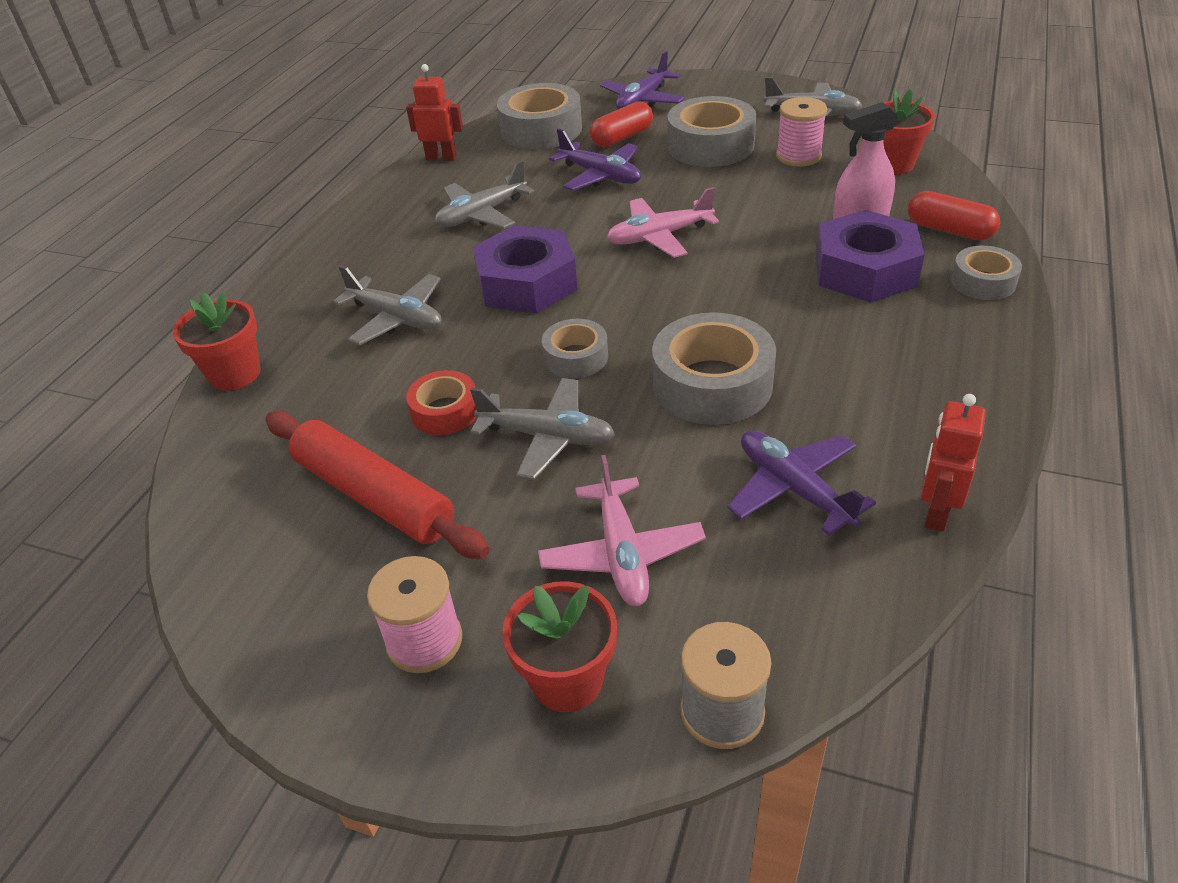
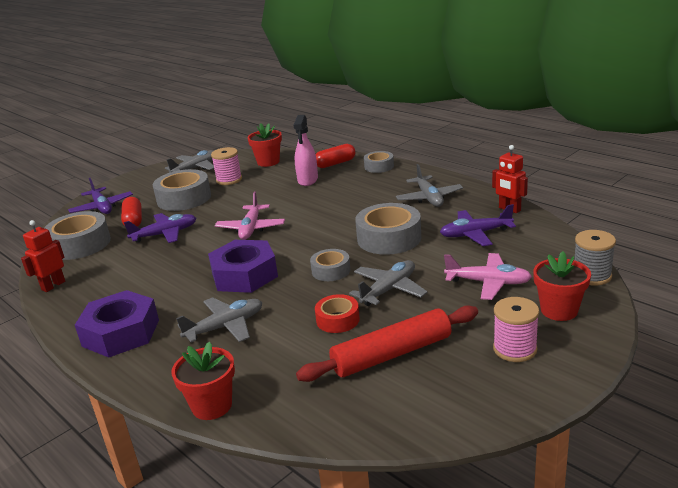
camera: 65 degrees left, 15 degrees down
grey plane [435,161,534,229] -> grey plane moved to [396,164,463,207]
purple nut [816,210,925,303] -> purple nut moved to [75,290,159,357]

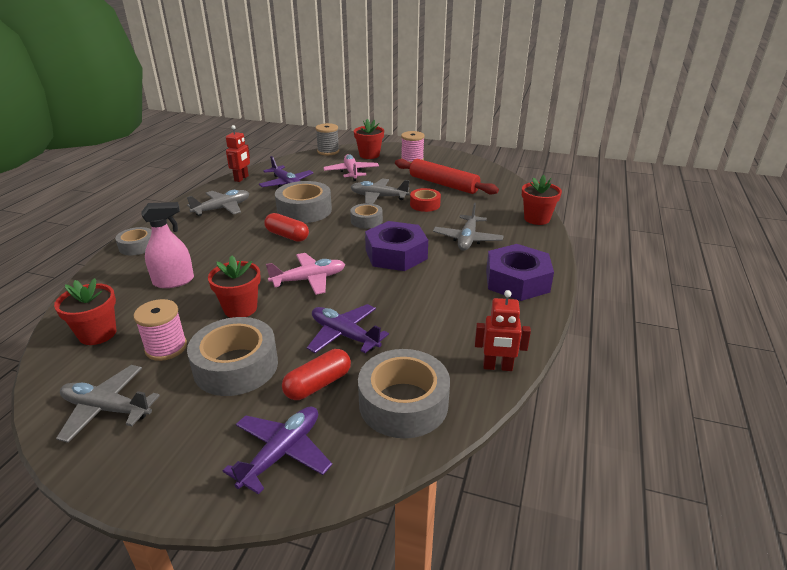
camera: 120 degrees left, 5 degrees up
grey plane [176,297,262,343] -> grey plane turned 105 degrees counterclockwise [433,203,504,251]
red capsule [316,144,355,168] -> red capsule moved to [264,213,309,242]
none -> red flower pot [208,256,261,318]

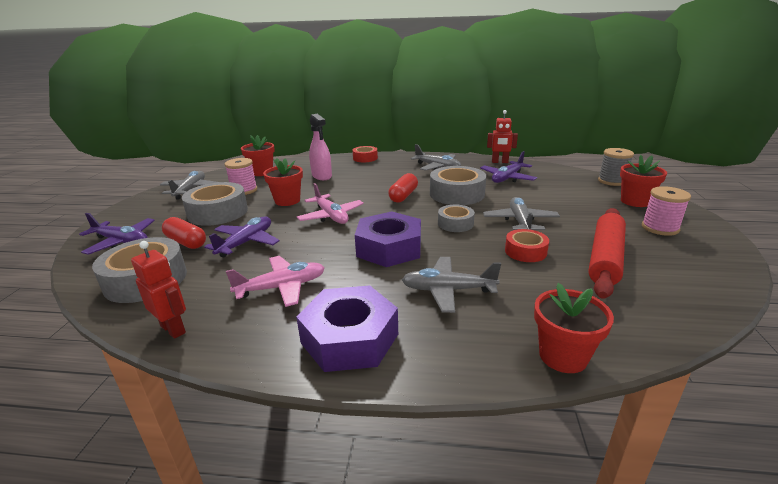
camera: 80 degrees right, 5 degrees down
grey tape [115,227,152,255] -> red tape [353,146,378,162]
pink plane [323,154,379,181] -> pink plane moved to [226,256,325,307]
red robot [475,290,531,371] -> red robot turned 135 degrees clockwise [131,241,186,339]

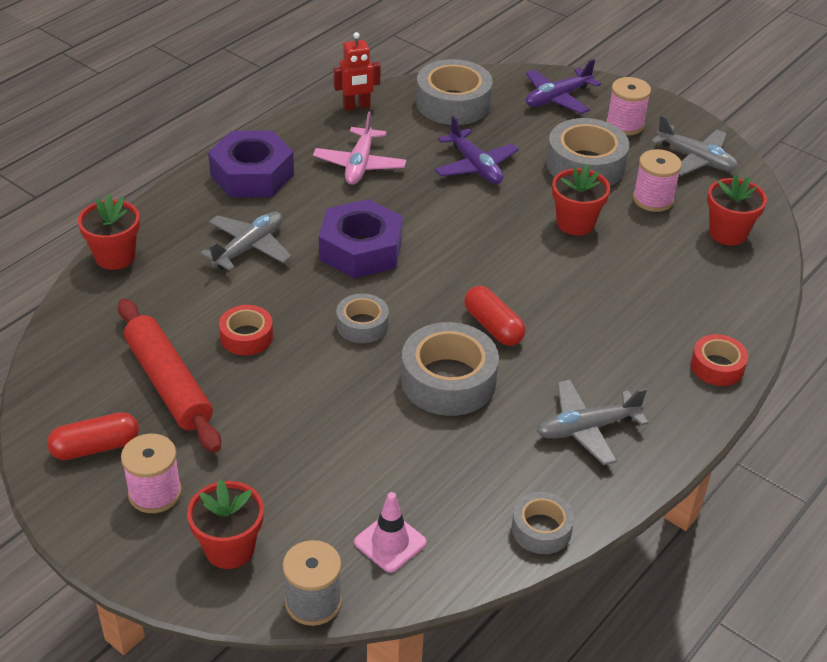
camera: 120 degrees right, 15 degrees up
red capsule [162,217,206,249] -> red capsule moved to [47,412,139,460]
pink plane [297,183,364,224] -> none
pink spray bottle [309,114,332,180] -> none
purple plane [480,151,537,183] -> none
grey plane [483,197,560,230] -> none
red robot [487,110,518,163] -> grey tape [512,492,574,554]
none -> pink traffic cone [354,492,427,573]
none -> pink spool [606,77,651,135]

